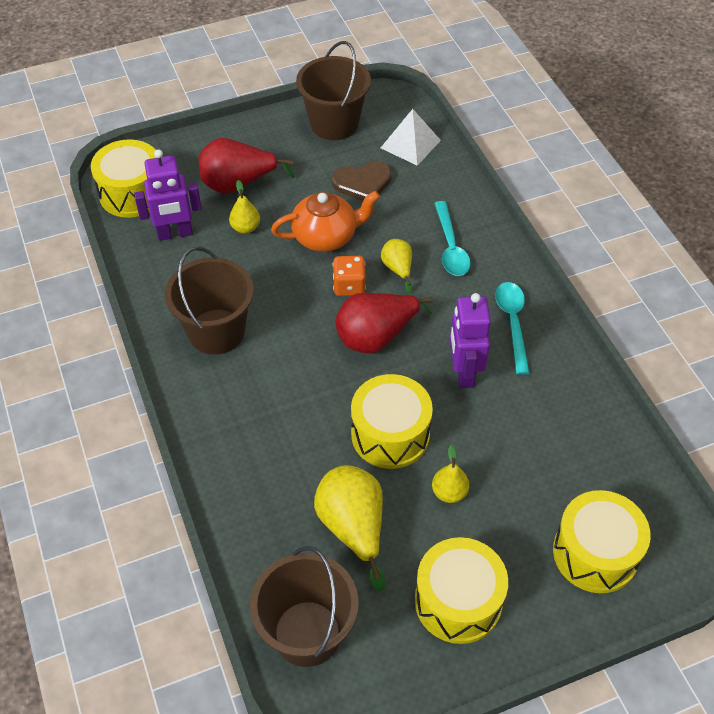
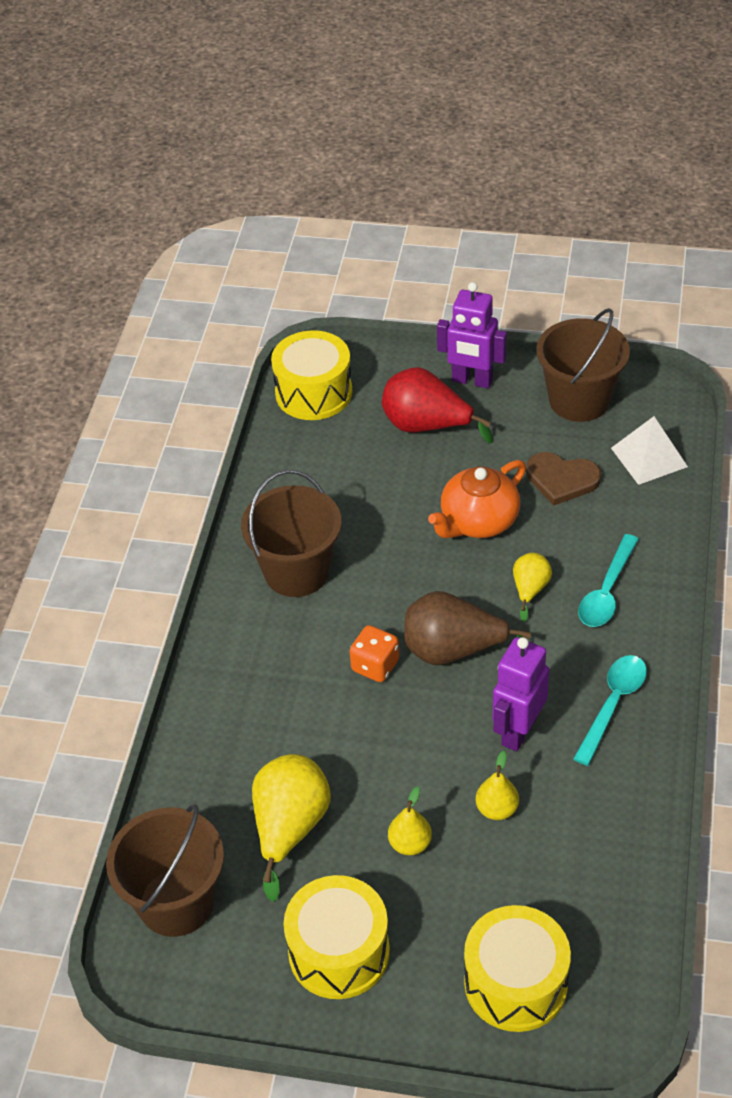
camera: 35 degrees right, 5 degrees down
purple robot [134,149,202,241] -> purple robot moved to [437,282,507,388]
yellow pear [229,180,260,234] -> yellow pear moved to [476,751,519,820]
orange teapot [271,191,380,252] -> orange teapot turned 120 degrees clockwise [428,460,526,538]
orange dice [333,256,366,296] -> orange dice moved to [350,625,399,682]
red pear [335,293,434,354] -> brown pear [404,591,531,665]
yellow drum [351,374,433,469] -> none

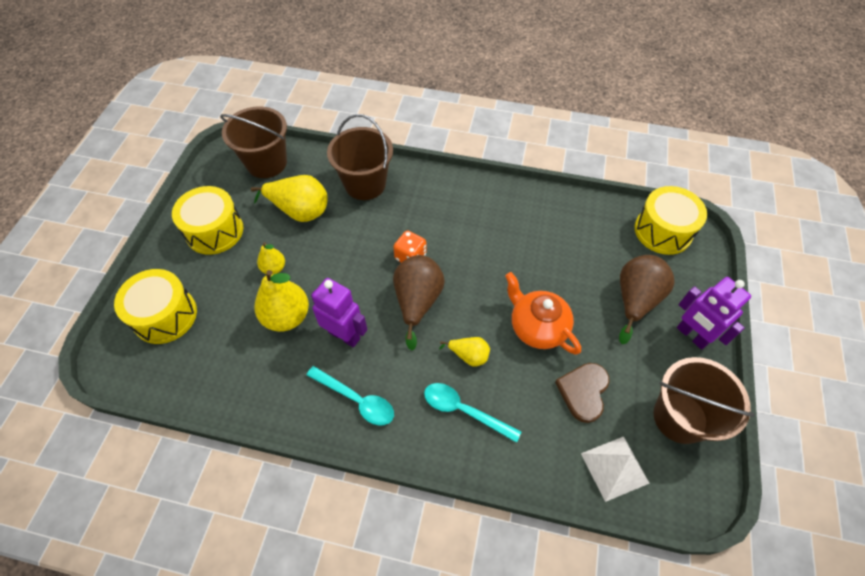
camera: 90 degrees right, 10 degrees up
brown bucket [241,470,342,597] -> brown bucket moved to [327,114,393,200]
red pear [382,367,493,444] -> brown pear [619,255,675,344]
purple robot [437,282,507,388] -> purple robot turned 60 degrees counterclockwise [677,277,751,350]
yellow pear [476,751,519,820] -> yellow pear [255,270,309,332], size x1.82

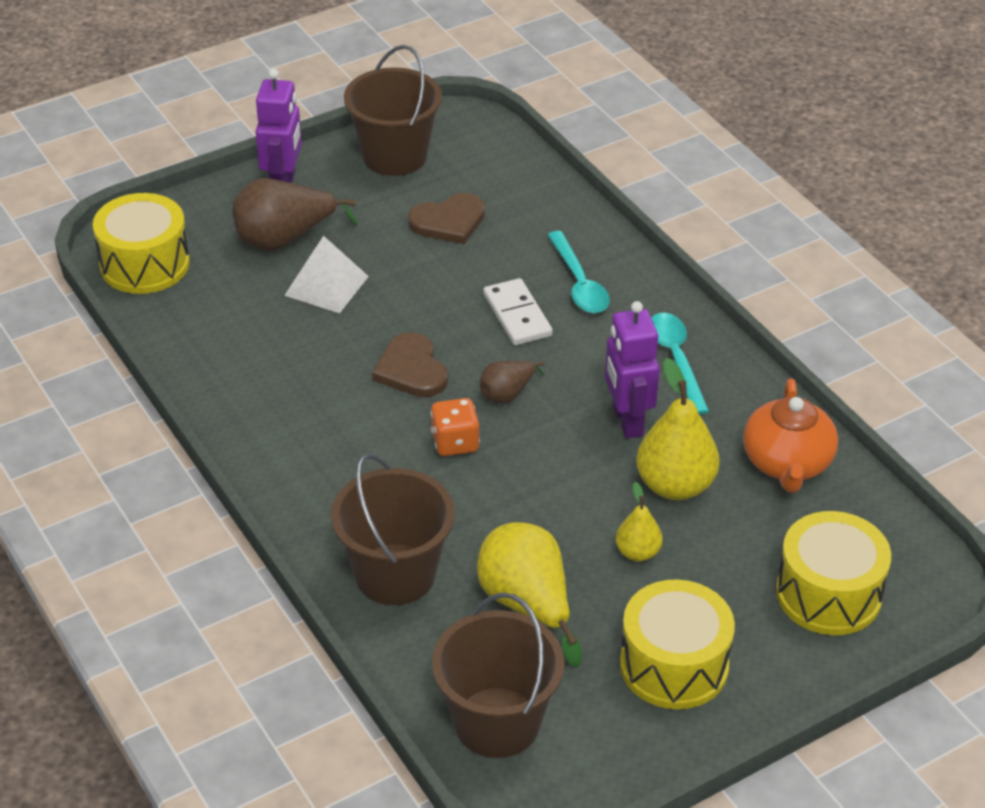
camera: 135 degrees left, 15 degrees down
brown pear [393,255,445,350] -> brown pear [480,361,544,404], size x0.55
yellow pear [439,337,490,367] -> white domino [483,278,553,345]
orange teapot [505,272,581,355] -> orange teapot moved to [743,379,838,493]
white pyramid [581,437,650,502] -> white pyramid moved to [284,236,369,313]
none -> brown heart [372,332,448,397]

